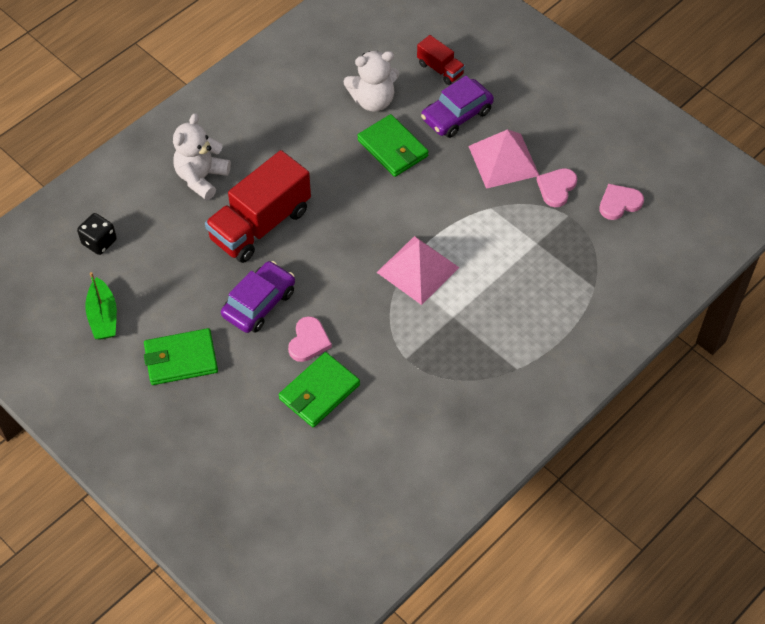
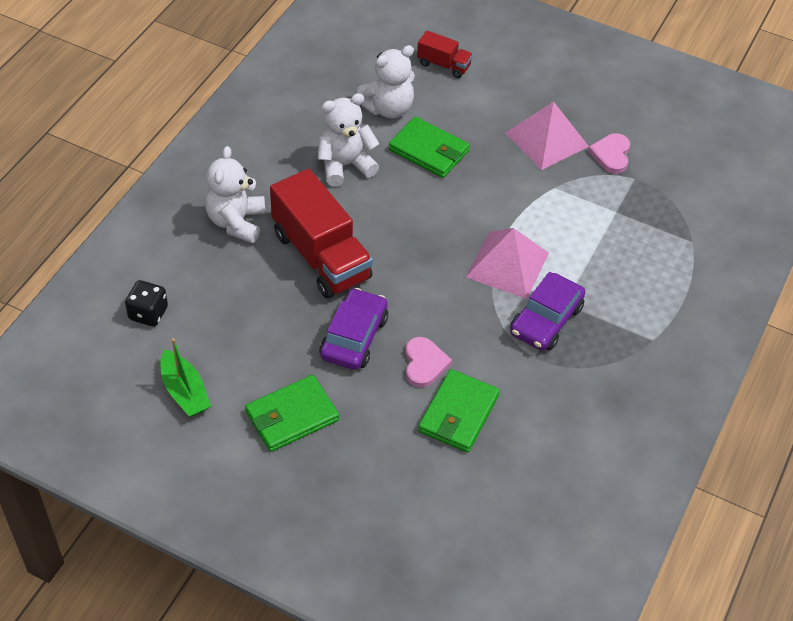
camera: 20 degrees left, 5 degrees down
red truck [205,150,311,263] -> red truck turned 60 degrees counterclockwise [270,169,373,299]
purple car [421,76,494,138] -> purple car moved to [510,272,585,351]
pink heart [599,184,644,220] -> none
none -> white teddy bear [318,93,379,186]

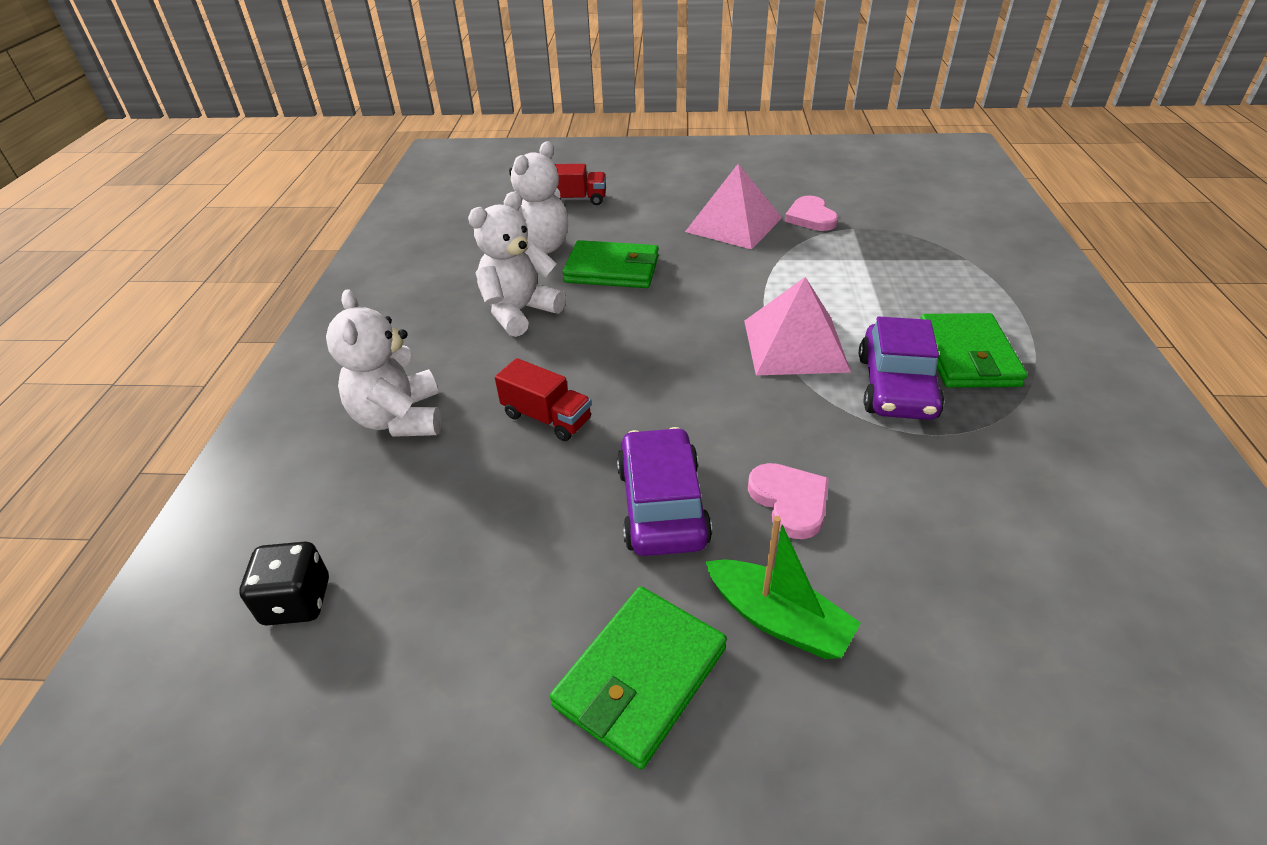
camera: 20 degrees left, 10 degrees down
green boat [160,338,211,417] -> green boat moved to [705,516,861,659]
red truck [270,169,373,299] -> red truck [495,358,592,441], size x0.49
green wallet [418,369,500,453] -> green wallet moved to [921,313,1027,388]

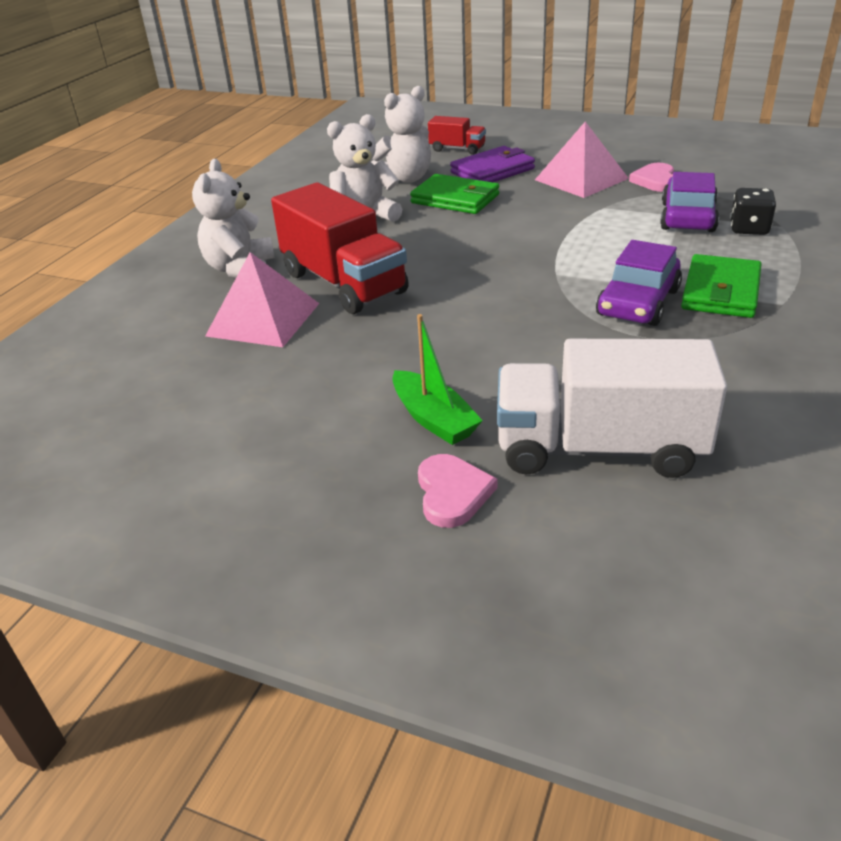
camera: 20 degrees right, 5 degrees down
black dice [239,542,329,626] -> black dice moved to [730,188,776,235]
red truck [495,358,592,441] -> red truck [271,183,409,314], size x2.03
green wallet [550,587,727,769] -> none
purple car [617,427,712,556] -> purple car moved to [660,172,719,232]
pink pyramid [744,277,851,375] -> pink pyramid moved to [205,252,320,347]
pink heart [748,463,829,539] -> pink heart moved to [418,454,497,528]
none -> purple wallet [450,146,535,182]
none -> white truck [497,339,727,478]

